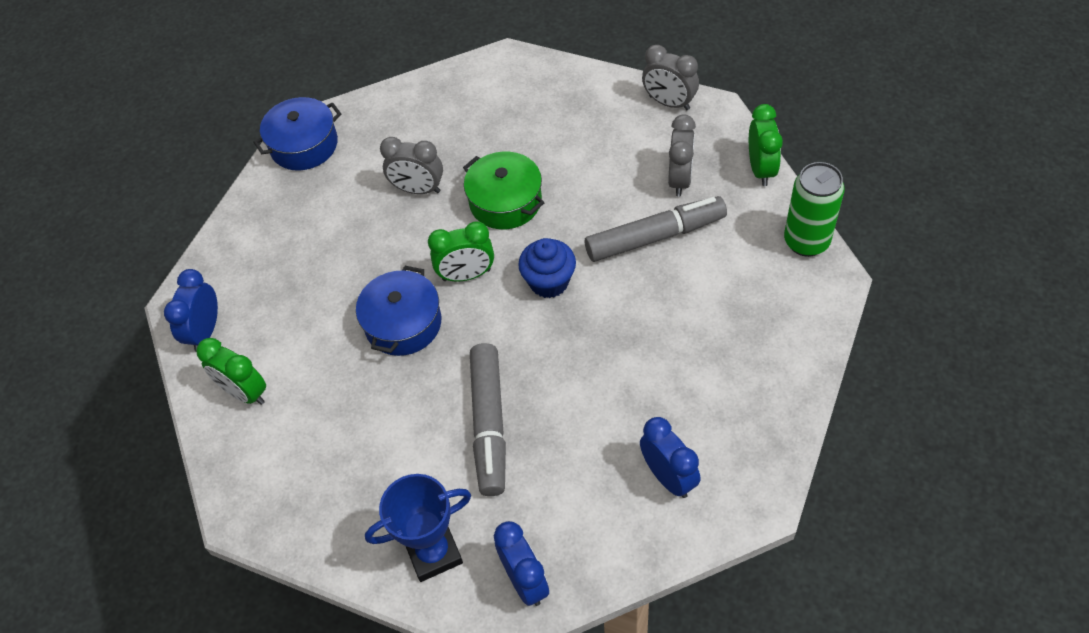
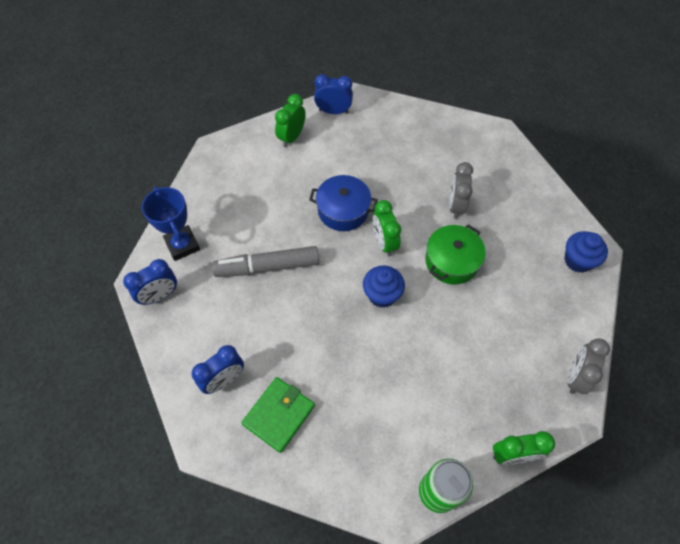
camera: 80 degrees right, 5 degrees up
blue pot [253,97,342,171] -> none
grey marker [585,196,727,262] -> none
grey clock [668,115,696,197] -> none
none -> green wallet [241,377,315,453]
none -> blue cupcake [564,231,608,273]

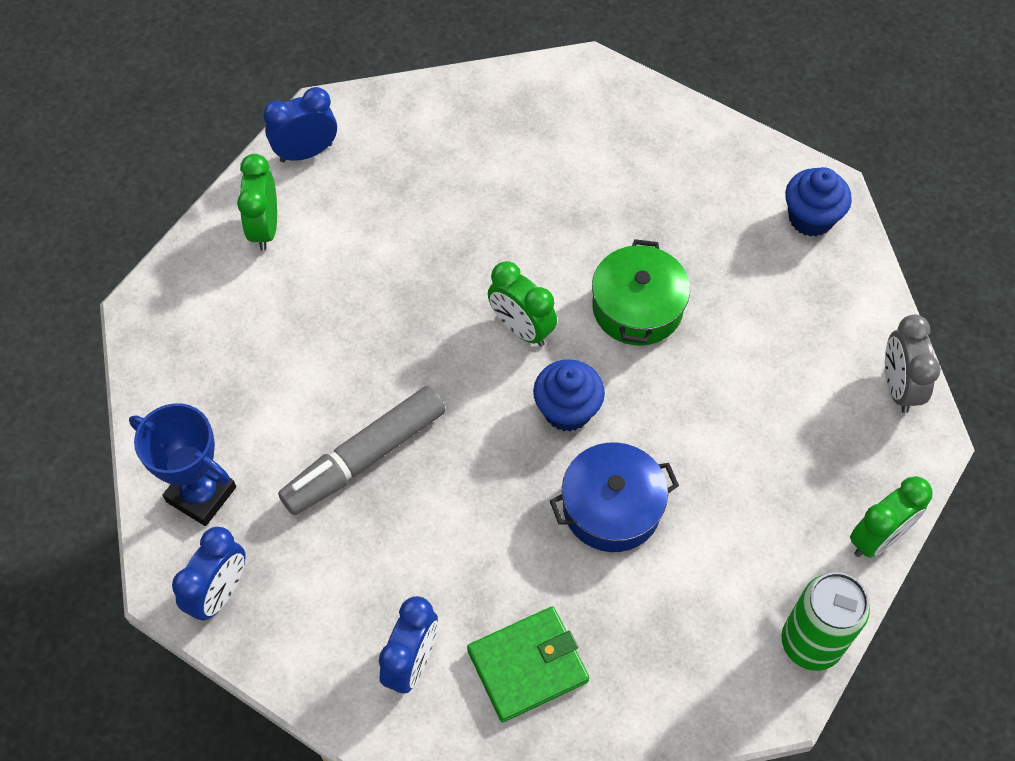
camera: 30 degrees left, 0 degrees up
green wallet [241,377,315,453] -> green wallet turned 60 degrees clockwise [467,607,589,722]
blue pot [309,175,378,231] -> blue pot moved to [550,442,679,552]
grey clock [449,162,473,219] -> none

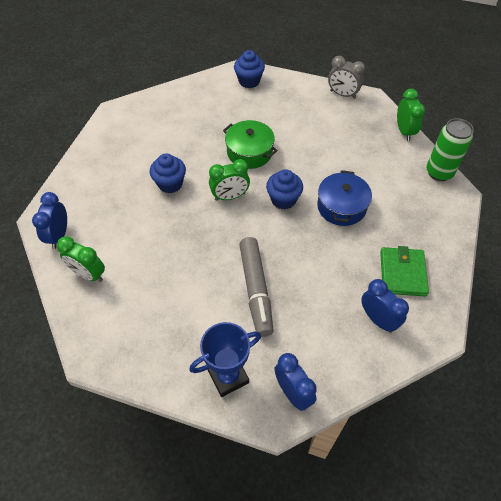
camera: 60 degrees left, 5 degrees down
none -> blue cupcake [150,153,186,193]

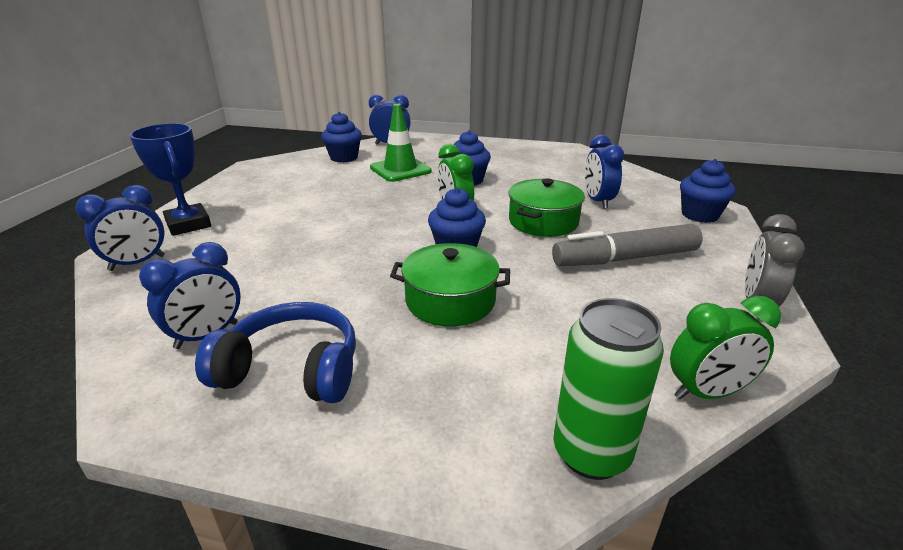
camera: 85 degrees right, 25 degrees down
green clock [57,236,105,282] -> blue cupcake [321,112,362,162]
grey marker [239,237,274,337] -> grey marker moved to [552,224,703,266]
blue pot [317,170,372,226] -> green pot [390,243,510,327]
green wallet [380,246,429,296] -> blue headphones [195,302,356,403]
none -> green traffic cone [370,104,432,182]
none -> blue clock [585,135,624,209]

